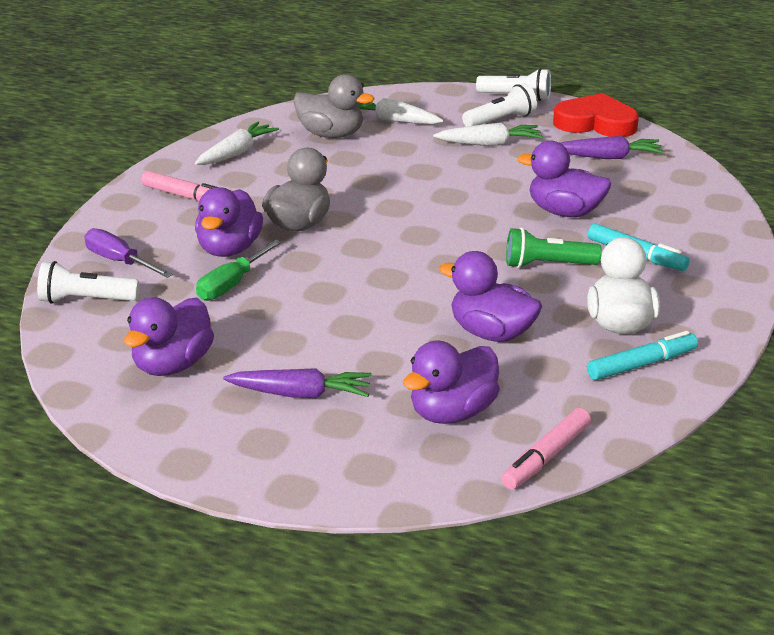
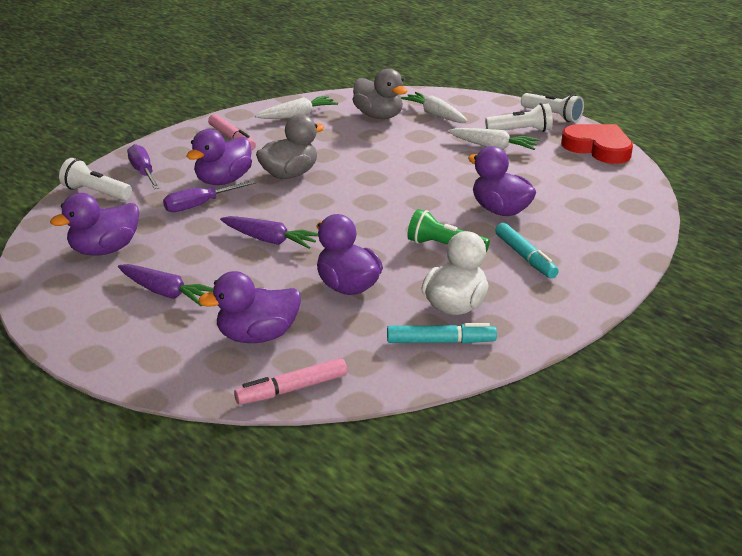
camera: 25 degrees right, 0 degrees up
green screwdriver [196,240,282,301] -> purple screwdriver [163,180,256,212]
purple carrot [561,136,664,159] -> purple carrot moved to [220,216,318,249]

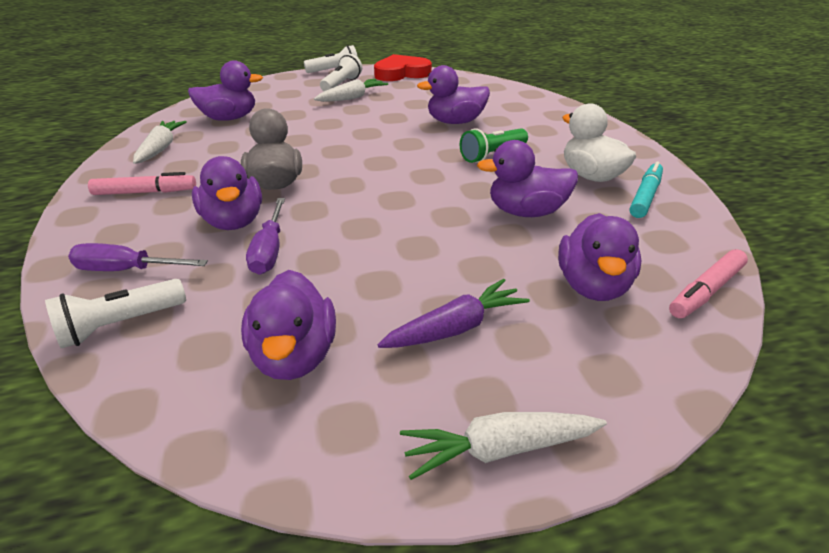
camera: 60 degrees left, 5 degrees up
purple carrot [220,216,318,249] -> none
pink marker [234,358,347,405] -> pink marker turned 45 degrees clockwise [669,249,748,318]
grey duck [352,68,407,119] -> purple duck [188,60,263,121]
white carrot [401,92,468,123] -> white carrot moved to [400,412,607,480]
turquoise marker [495,223,559,278] -> none

